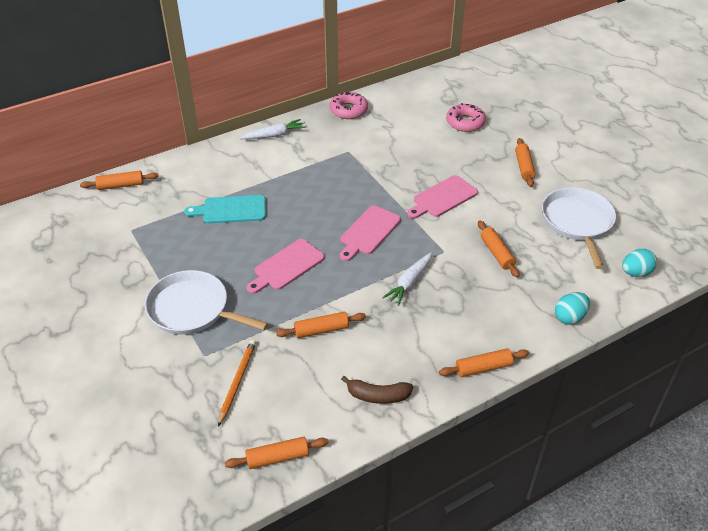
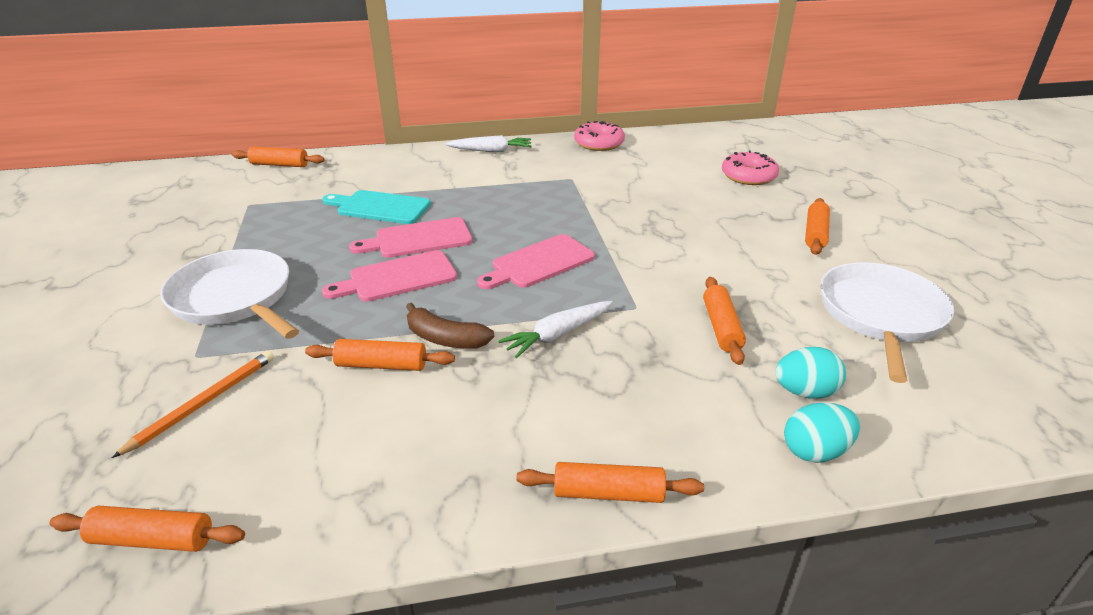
camera: 20 degrees right, 10 degrees down
brown banana [341,376,413,404] -> brown banana moved to [406,302,494,349]
pink cutting board [407,175,478,218] -> pink cutting board moved to [349,217,472,258]
turquoise egg [622,249,657,277] -> turquoise egg moved to [775,347,846,399]

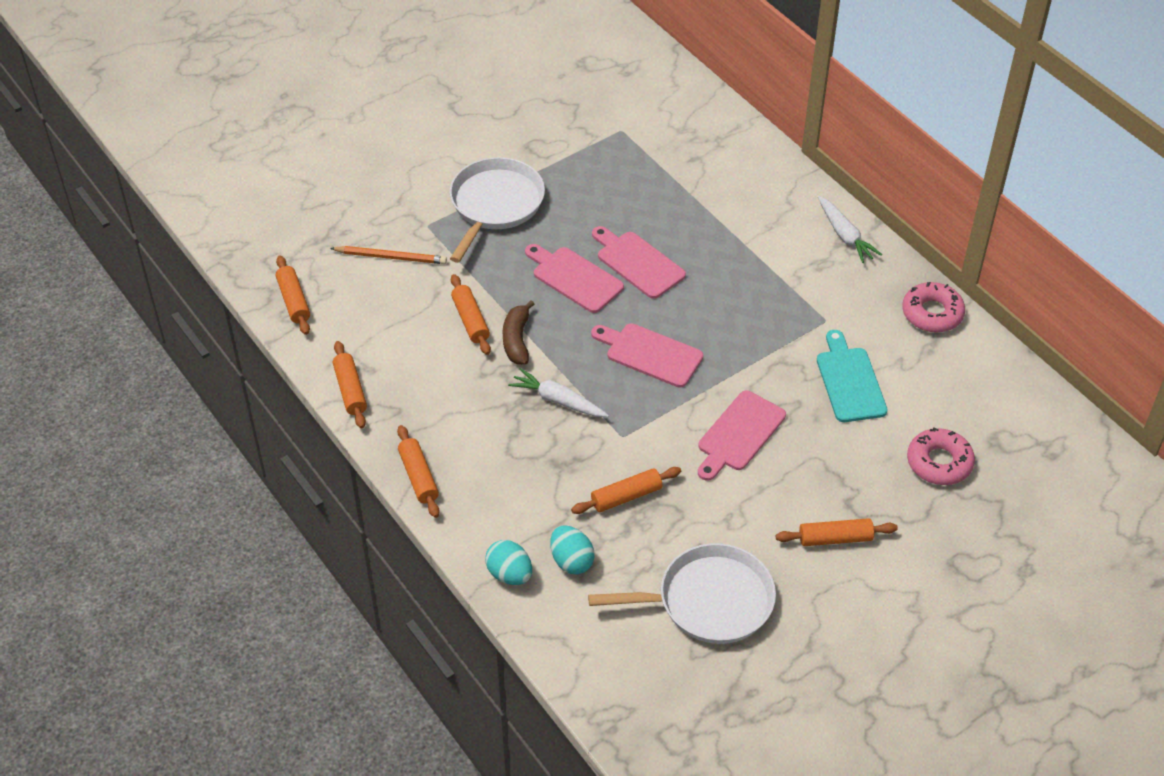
camera: 65 degrees right, 15 degrees up
orange rolling pin [232,146,324,167] -> orange rolling pin moved to [333,341,367,428]
turquoise cutting board [322,190,431,224] -> turquoise cutting board moved to [817,330,887,422]
none -> pink cutting board [698,391,786,481]

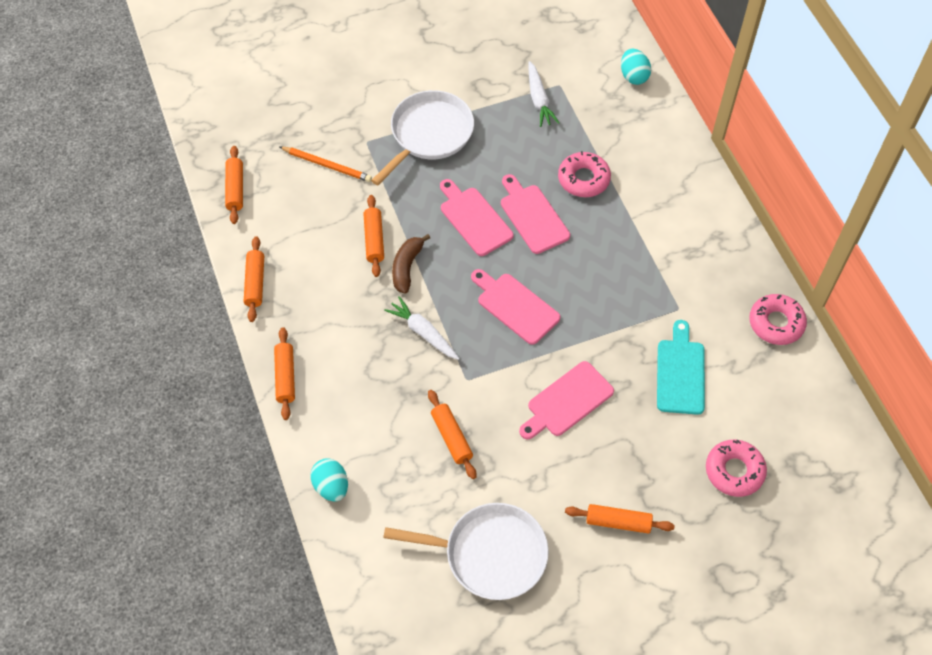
camera: 15 degrees right, 10 degrees up
turquoise egg [550,525,595,574] -> turquoise egg moved to [621,48,651,85]
orange rolling pin [571,467,681,514] -> orange rolling pin turned 75 degrees clockwise [428,390,476,479]
white carrot [818,196,882,263] -> white carrot moved to [529,61,559,127]
none -> pink donut [558,151,611,197]

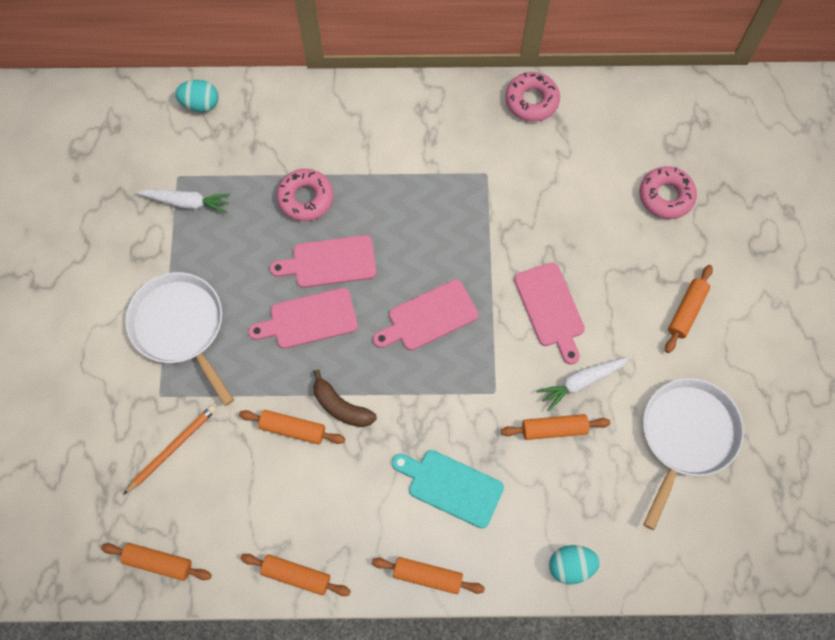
camera: 70 degrees left, 10 degrees up
white carrot [384,296,460,360] -> white carrot moved to [537,357,629,412]
turquoise cutting board [657,320,705,415] -> turquoise cutting board moved to [392,450,504,528]

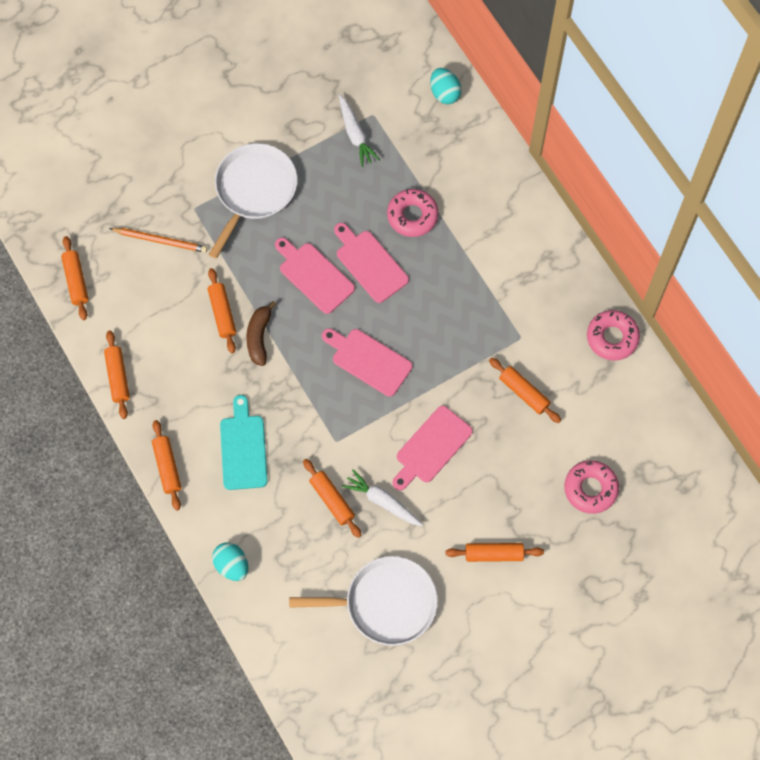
camera: 60 degrees right, 0 degrees up
none -> orange rolling pin [489,358,561,423]

